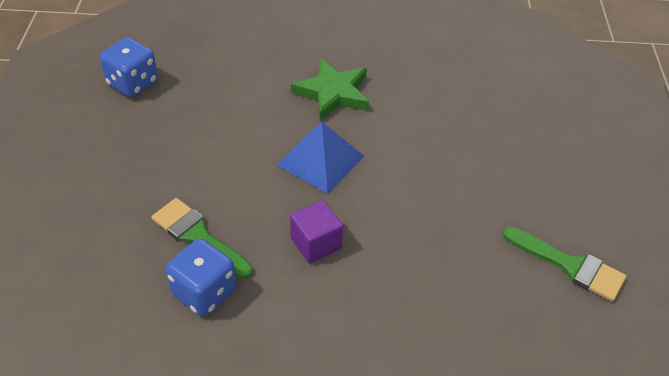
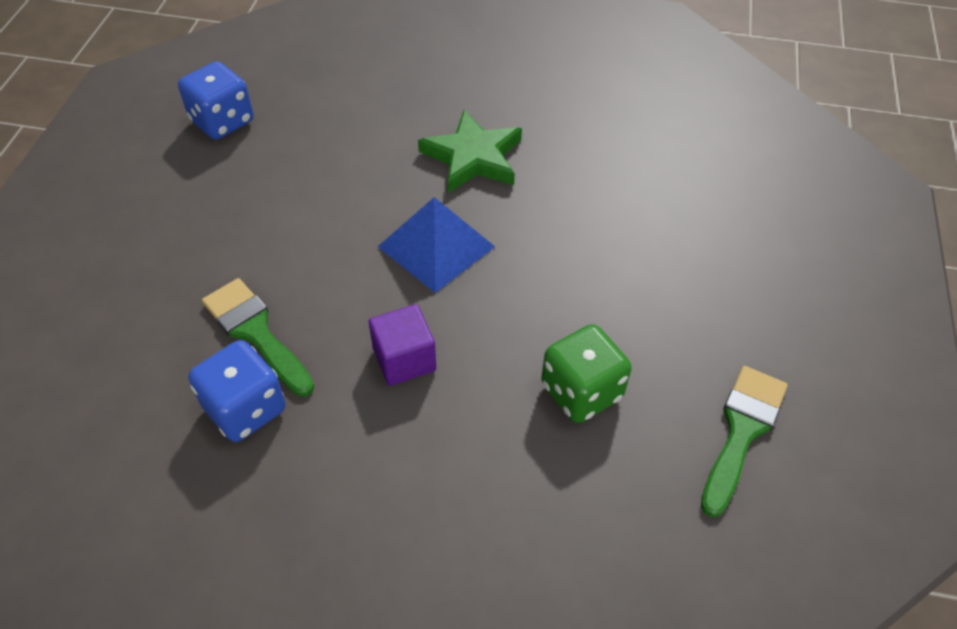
camera: 10 degrees right, 5 degrees up
green brush [502,226,627,302] -> green brush turned 105 degrees counterclockwise [701,366,788,517]
none -> green dice [541,324,632,423]

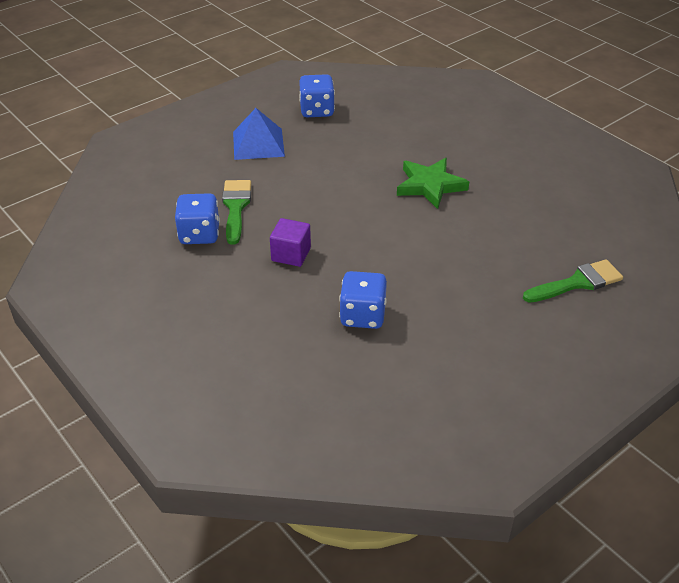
camera: 40 degrees right, 10 degrees down
blue pyramid [378,197,495,293] -> blue pyramid moved to [233,108,285,160]
green dice [541,324,632,423] -> blue dice [339,271,387,329]
green brush [701,366,788,517] -> green brush moved to [523,259,623,303]

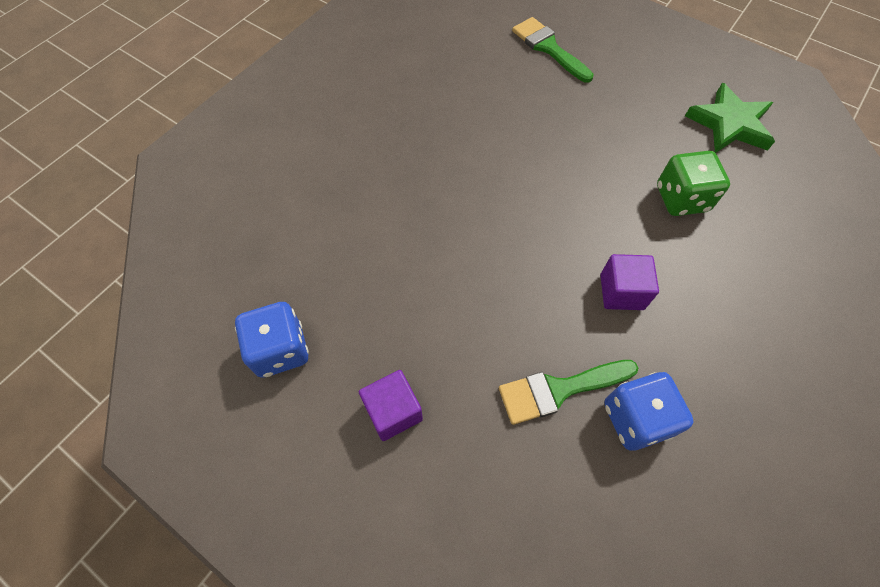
camera: 105 degrees left, 20 degrees up
blue pyramid [233,108,285,160] -> purple cube [359,370,423,441]
blue dice [339,271,387,329] -> green dice [657,151,730,216]
green star [397,158,469,209] -> green star moved to [685,83,775,153]

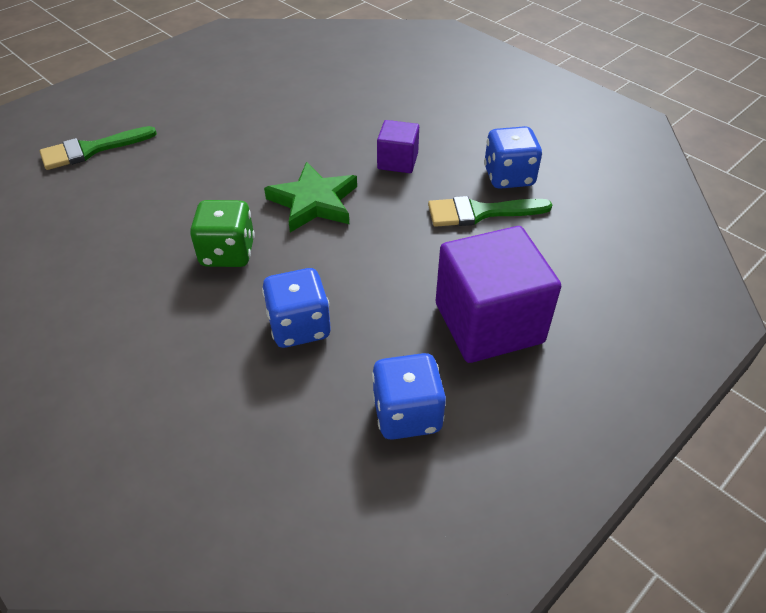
camera: 80 degrees left, 15 degrees down
purple cube [359,370,423,441] -> purple cube [436,226,561,363], size x1.92
green brush [499,360,638,425] -> green brush turned 90 degrees clockwise [428,196,552,227]
green dice [657,151,730,216] -> green dice moved to [190,200,255,267]
green star [685,83,775,153] -> green star moved to [264,162,357,232]
none -> blue dice [262,268,331,348]

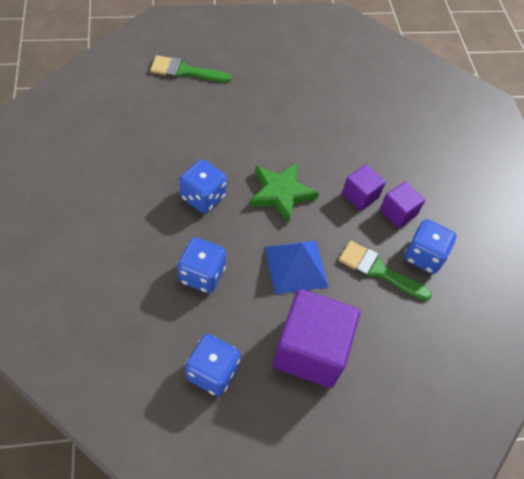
camera: 30 degrees right, 10 degrees up
green dice [190,200,255,267] -> blue dice [179,159,227,213]
none -> blue pyramid [265,241,329,295]
none -> purple cube [380,181,425,228]

